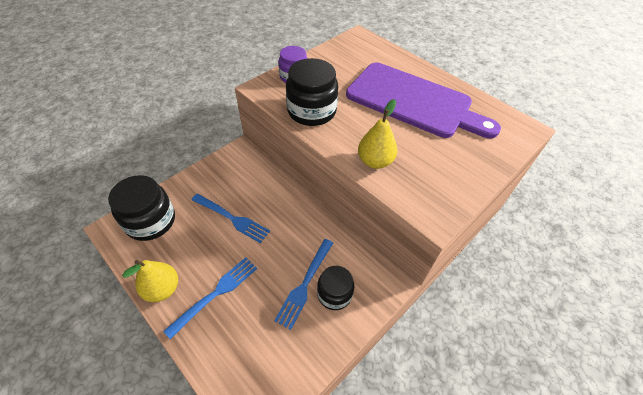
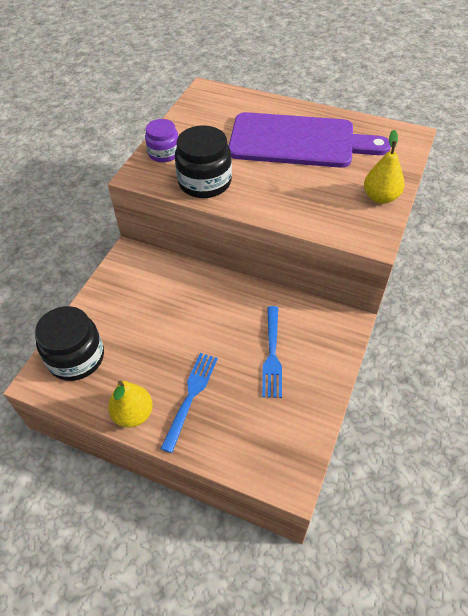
camera: 20 degrees left, 0 degrees up
blue fork [191,194,270,243] -> none
black jar [317,266,354,310] -> none
yellow pear [358,99,397,169] -> yellow pear moved to [364,130,404,204]

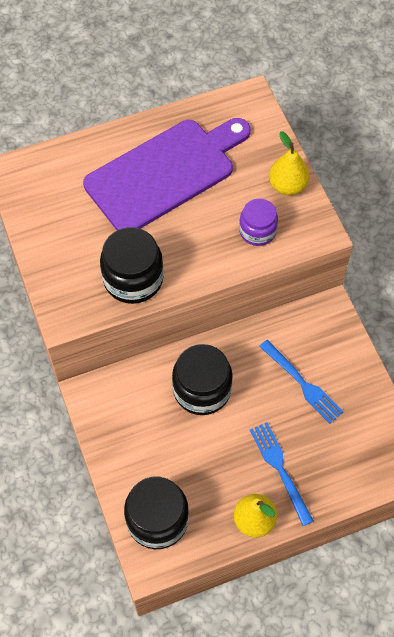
camera: 45 degrees left, 10 degrees up
purple jar [145,119,178,162] -> purple jar moved to [239,198,278,246]
none -> black jar [172,344,233,415]

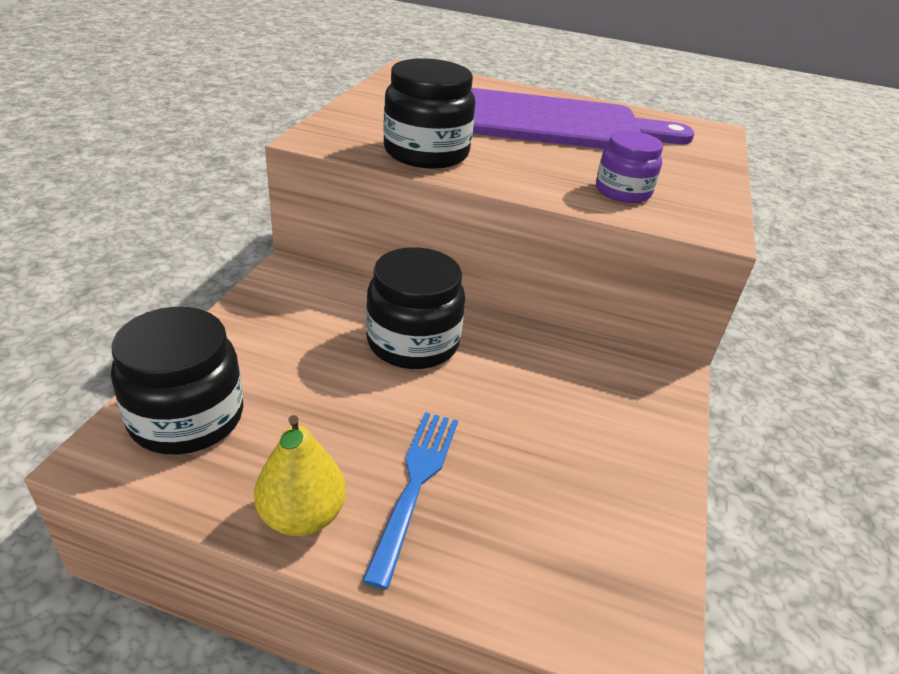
camera: 35 degrees right, 25 degrees down
blue fork [259,340,344,424] -> none
yellow pear [269,131,309,195] -> none

